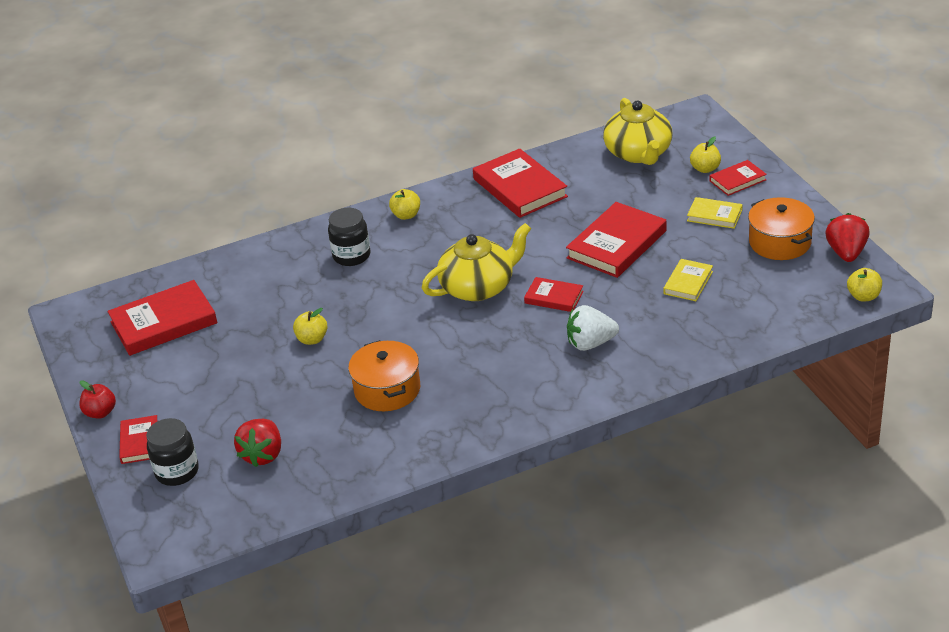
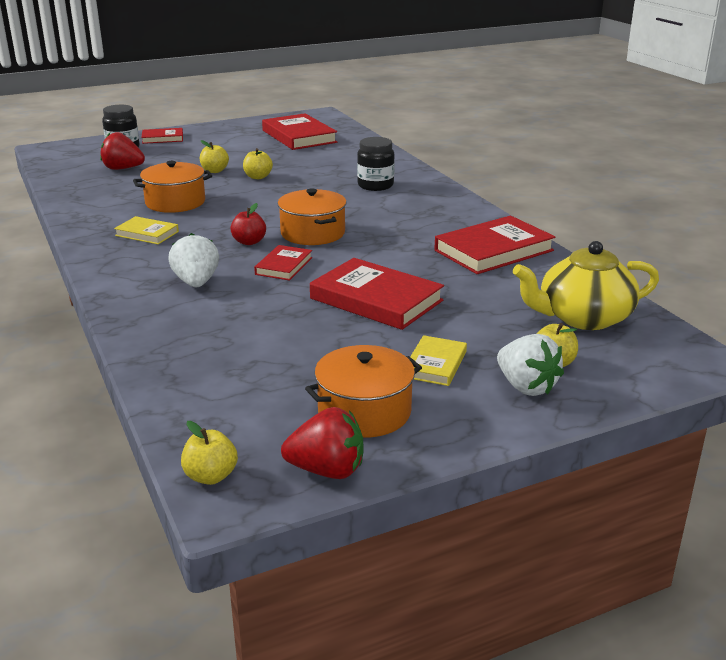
camera: 85 degrees right, 10 degrees down
red apple [79,380,116,418] -> red apple moved to [230,203,266,245]
yellow apple [389,189,420,220] -> yellow apple moved to [200,140,229,173]
yellow teapot [422,223,531,301] -> orange pot [278,188,347,245]
yellow book [663,259,713,301] -> yellow book moved to [114,216,179,244]
red book [709,160,767,196] -> white strawberry [497,334,564,396]

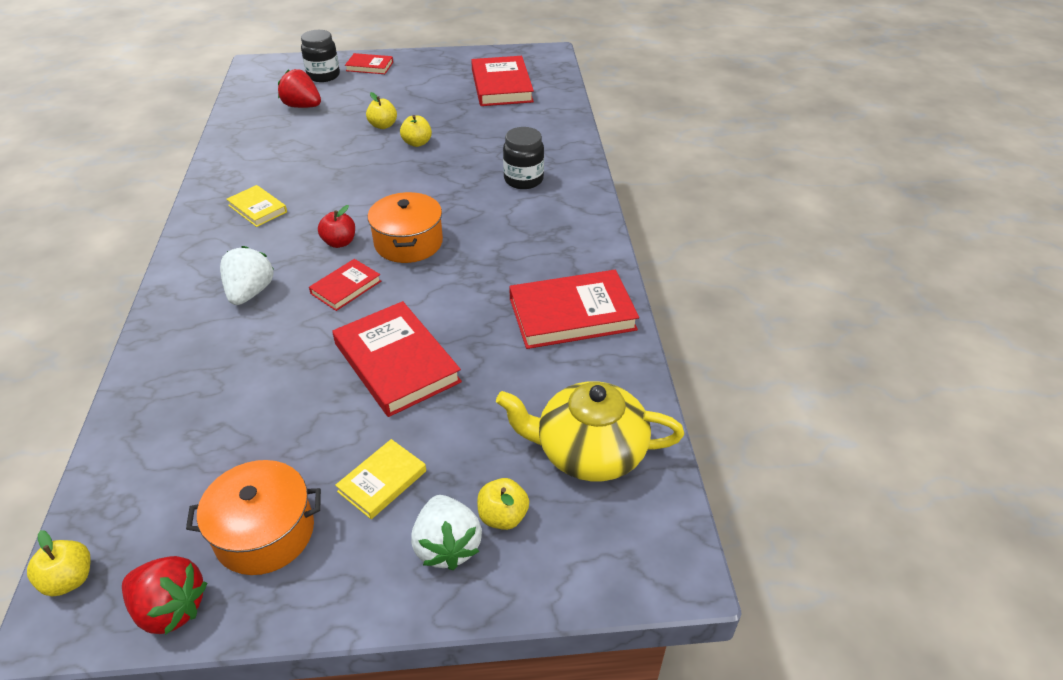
camera: 20 degrees right, 15 degrees up
orange pot [133,161,212,213] -> none

